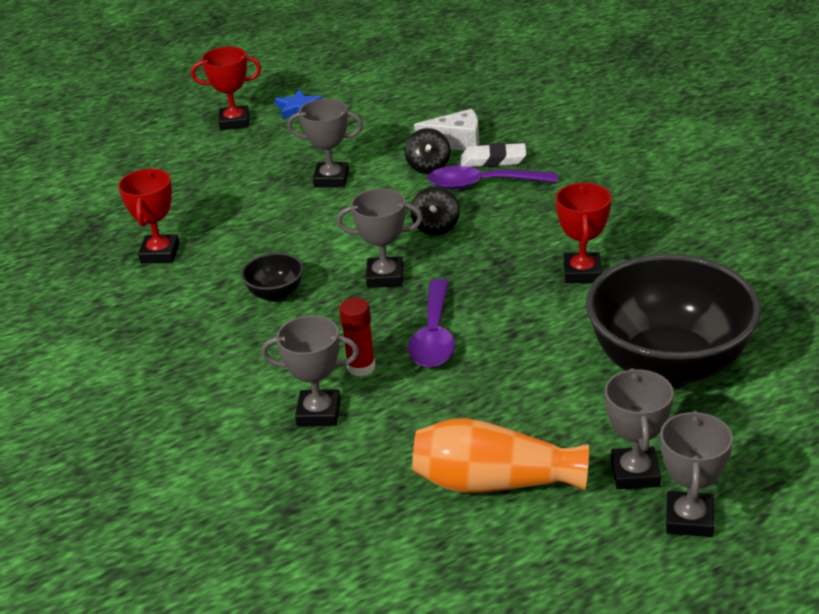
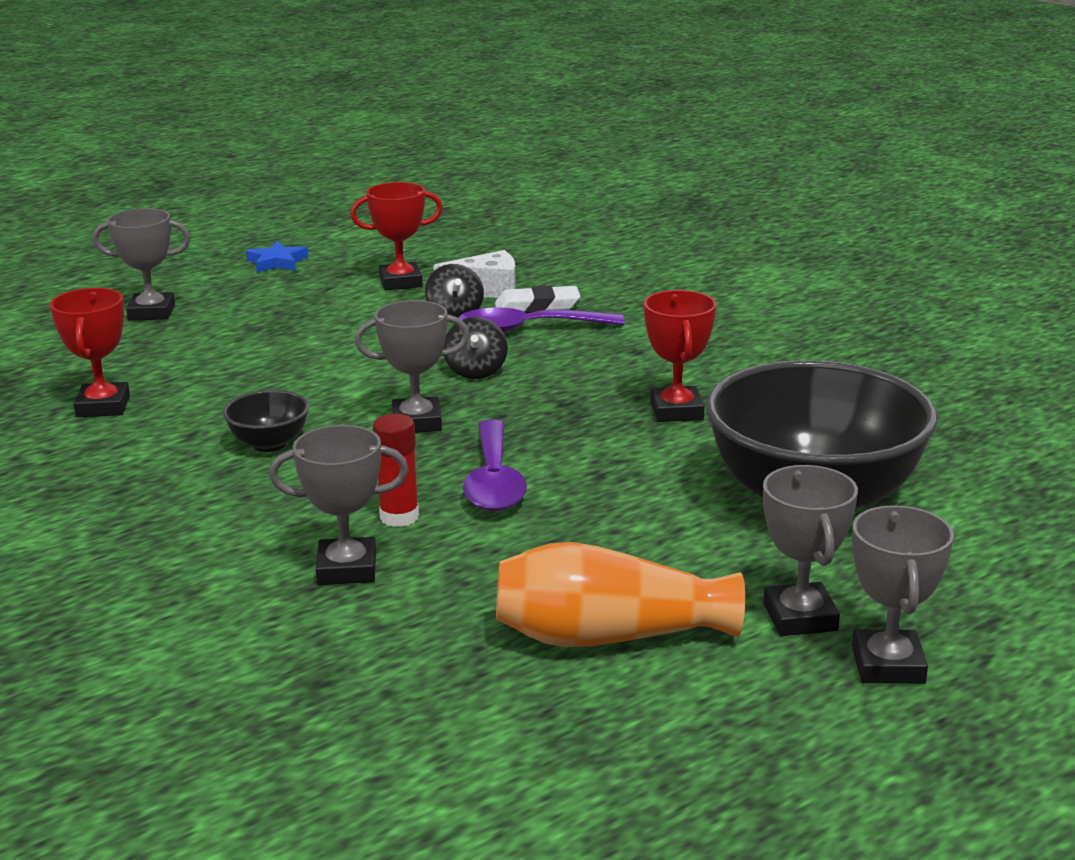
camera: 10 degrees left, 10 degrees down
red trophy [191,47,262,130] -> red trophy moved to [351,182,443,290]
grey trophy [287,98,363,188] -> grey trophy moved to [93,208,191,321]

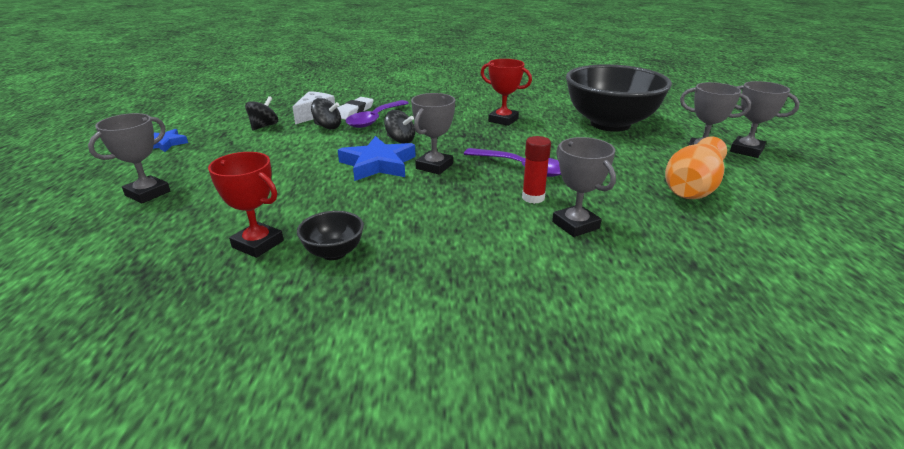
camera: 55 degrees left, 5 degrees up
black bowl [223,390,309,452] -> black bowl moved to [297,211,364,260]
grey trophy [269,425,409,585] -> grey trophy turned 60 degrees counterclockwise [552,137,616,237]
red trophy [351,182,443,290] -> black spinning top [245,96,279,130]
none -> blue star [338,136,416,181]

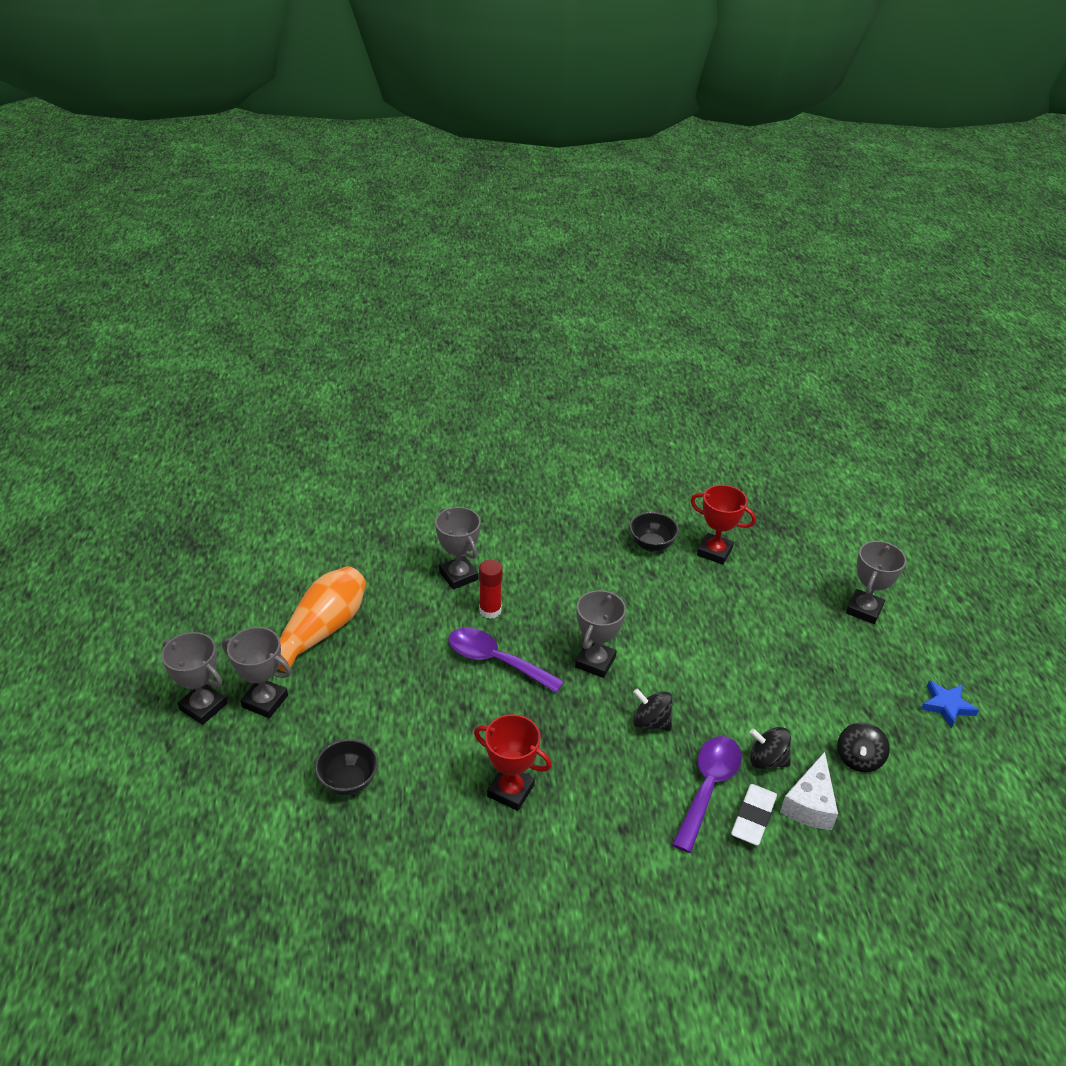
camera: 175 degrees right, 10 degrees up
blue star [338,136,416,181] -> none
black bowl [566,64,672,132] -> black bowl [315,739,378,795], size x0.42

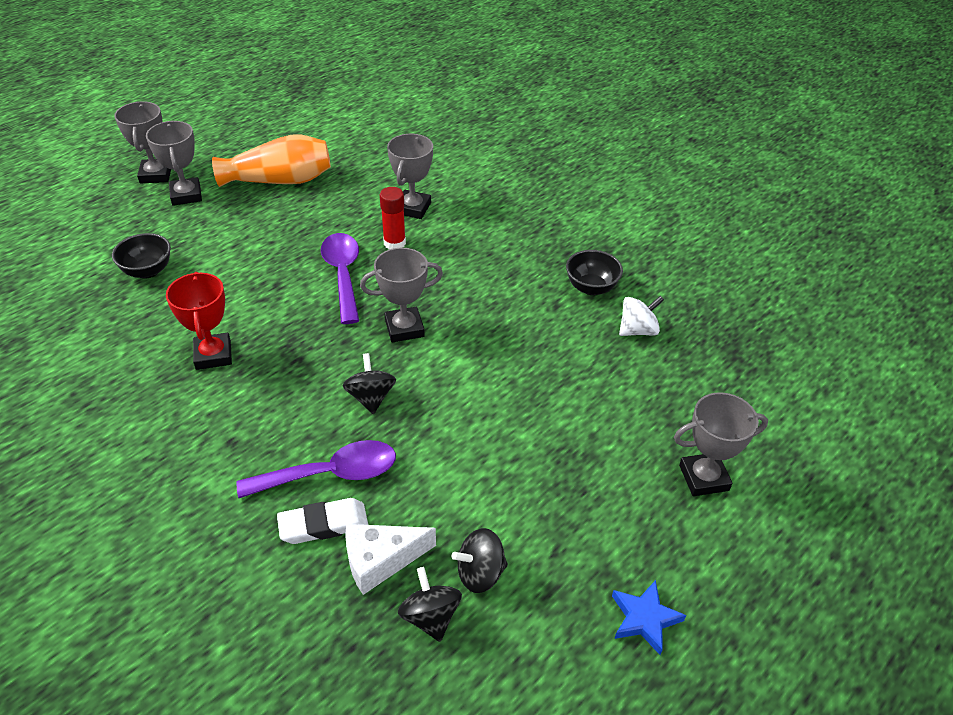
camera: 50 degrees right, 5 degrees up
red trophy [691,485,756,565] -> white spinning top [619,296,664,336]
black spinning top [750,727,791,769] -> black spinning top moved to [398,567,462,642]

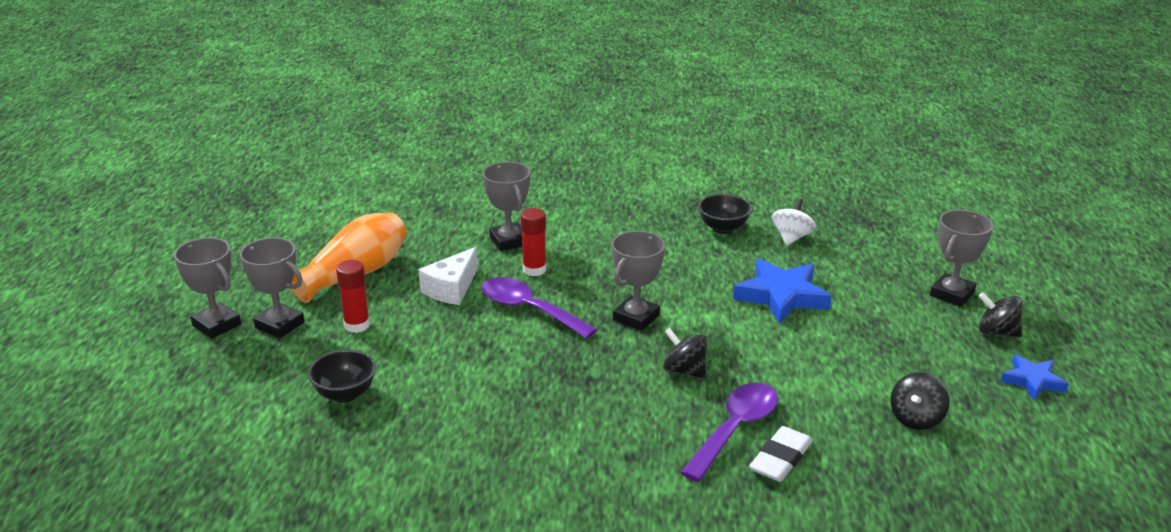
camera: 40 degrees left, 15 degrees down
red trophy [166,272,232,370] -> none
white cheese [345,524,436,595] -> white cheese moved to [418,247,478,305]
black spinning top [398,567,462,642] -> black spinning top moved to [979,293,1023,337]
none -> red glue stick [336,260,370,333]
none -> blue star [733,259,832,324]

